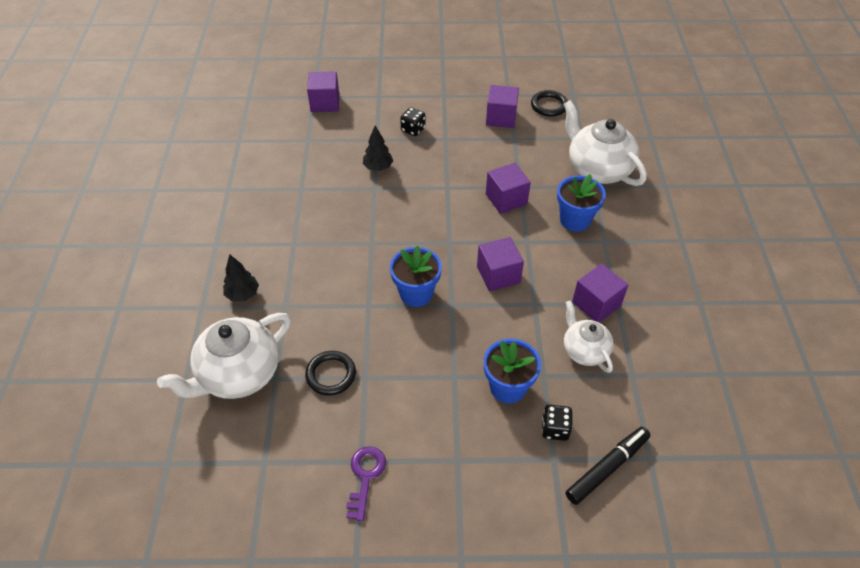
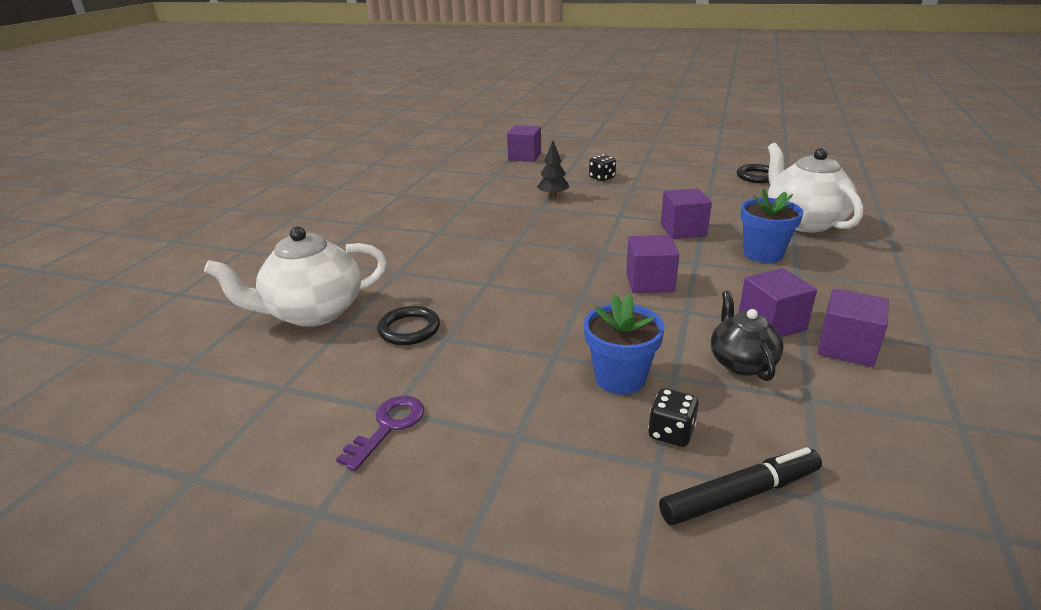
camera: 20 degrees right, 20 degrees down
black tree [223,254,259,301] -> none
blue flower pot [390,246,442,307] -> none
purple cube [486,85,519,128] -> purple cube moved to [817,288,889,367]
white teapot [564,300,614,373] -> black teapot [711,291,784,381]

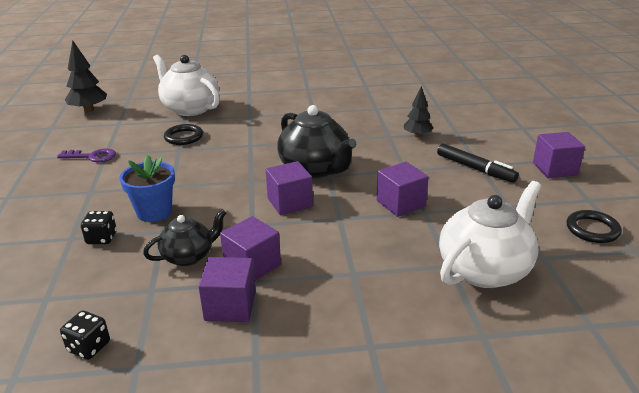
camera: 65 degrees right, 0 degrees up
purple cube [507,125,541,162] -> purple cube moved to [533,132,585,178]
black dice [589,155,616,181] -> black dice moved to [60,311,110,360]
black marker [659,447,822,526] -> black marker moved to [437,143,519,183]
blue flower pot [740,188,803,263] -> none
none -> black tree [65,40,107,112]
none -> black teapot [277,105,357,178]

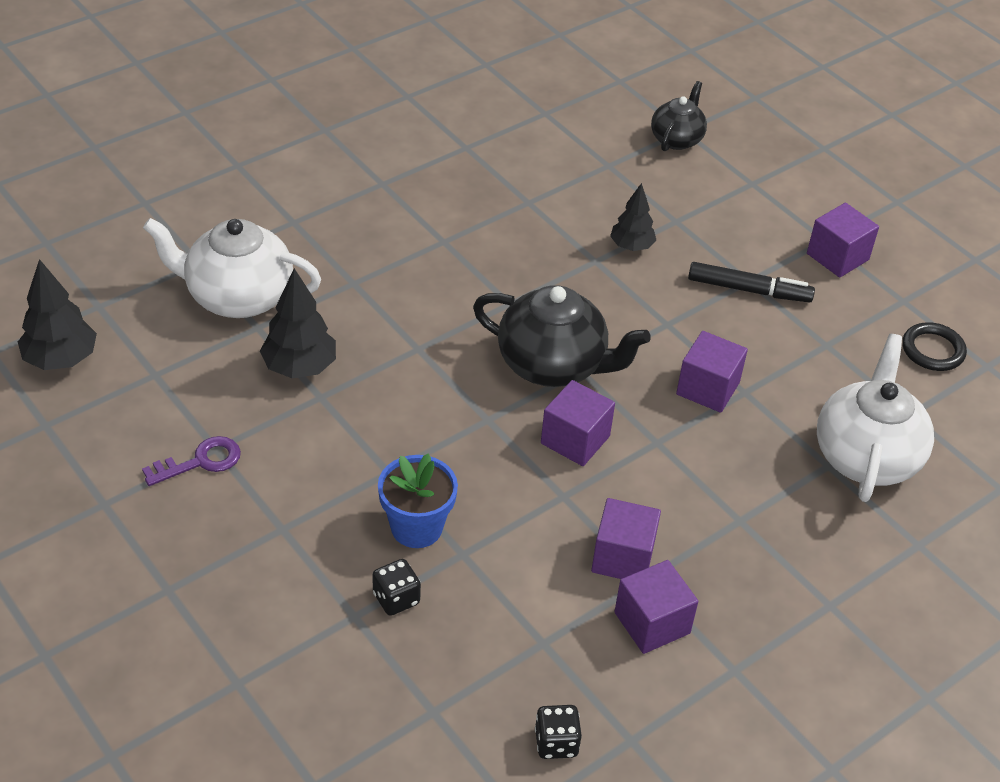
camera: 35 degrees left, 15 degrees up
black teapot [143,209,226,266] -> black teapot moved to [651,81,707,151]
black ring [164,124,203,145] -> black tree [260,268,336,378]

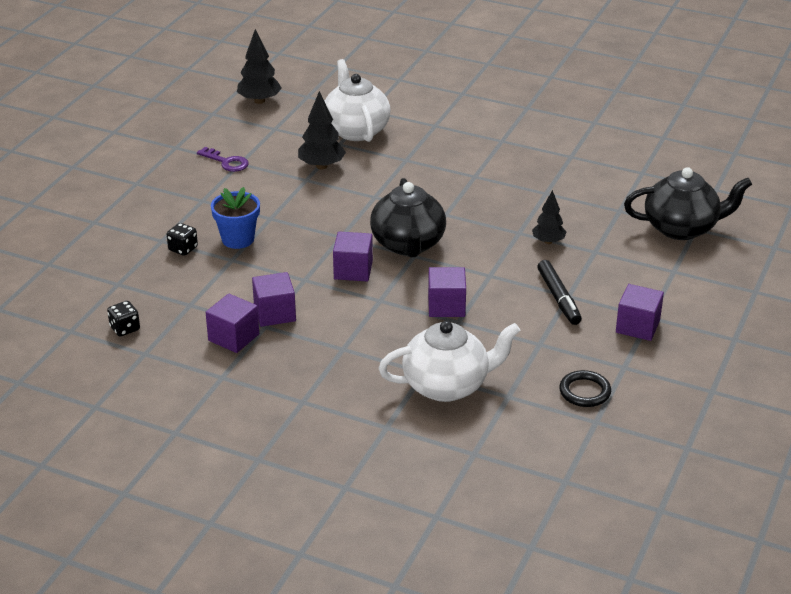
camera: 65 degrees right, 10 degrees down
black teapot [651,81,707,151] -> black teapot [624,167,752,240], size x1.70

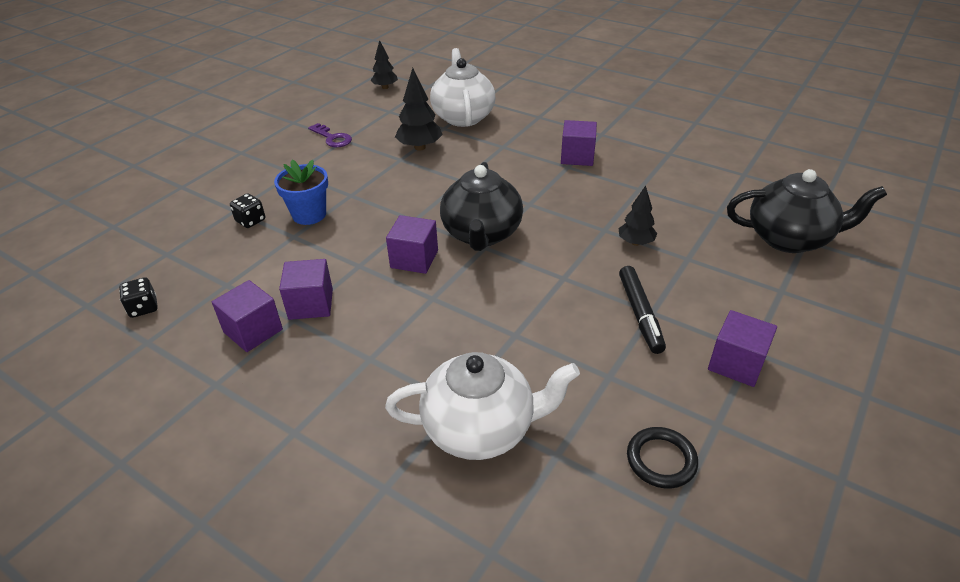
camera: 10 degrees right, 5 degrees up
black tree [237,29,282,104] -> black tree [371,40,398,89], size x0.67
purple cube [428,267,466,317] -> purple cube moved to [561,120,597,166]

